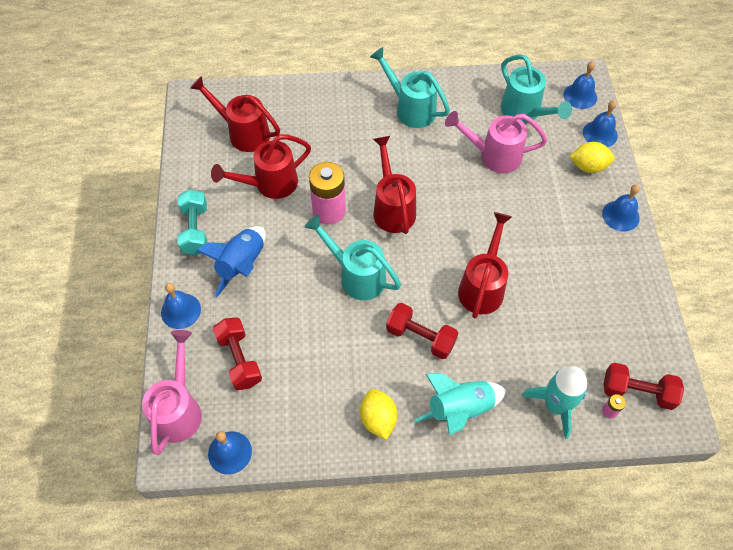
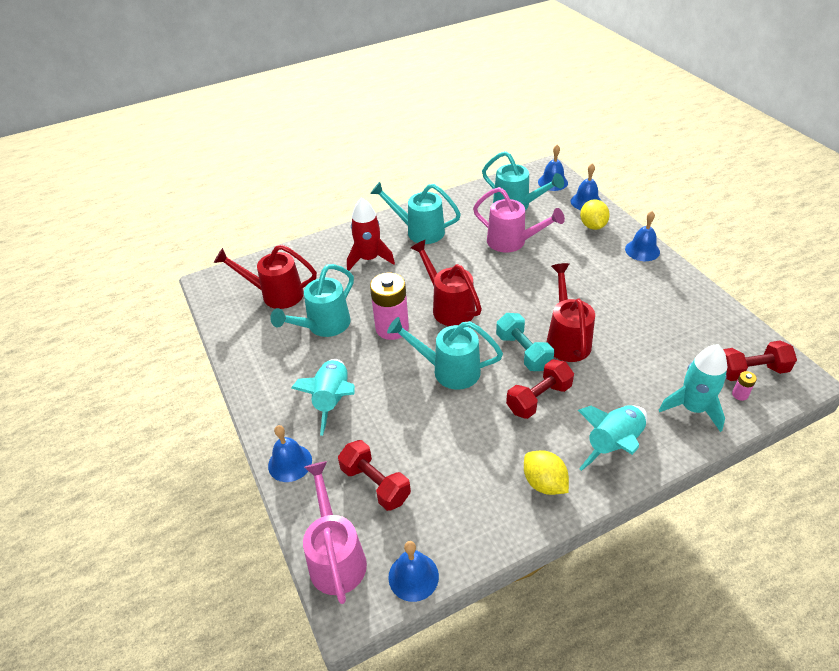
camera: 20 degrees left, 15 degrees down
turquoise dumbbell [178,189,207,255] -> turquoise dumbbell moved to [496,313,554,371]
blue rocket [196,226,266,297] -> turquoise rocket [291,359,355,436]
red watering can [211,134,311,199] -> turquoise watering can [270,264,354,337]
red dumbbell [386,303,458,359] -> red dumbbell turned 45 degrees counterclockwise [506,359,574,419]
pink watering can [445,111,547,173] -> pink watering can turned 135 degrees counterclockwise [473,187,565,253]
yellow lemon [569,142,615,173] -> yellow lemon turned 75 degrees counterclockwise [580,200,610,230]
none -> red rocket [347,198,395,271]

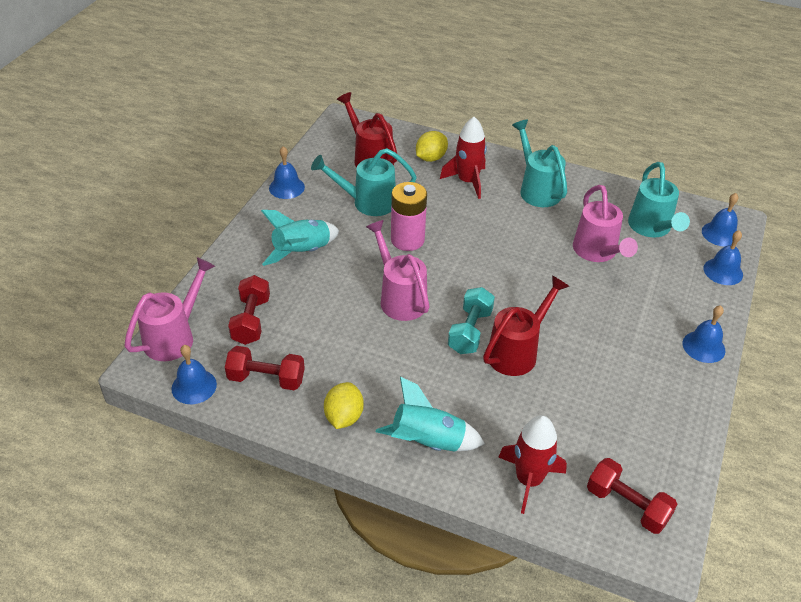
camera: 45 degrees right, 0 degrees up
blue bell [268,425,312,482] -> blue bell moved to [269,146,305,199]
turquoise watering can [387,317,503,390] -> pink watering can [366,220,430,321]
red watering can [411,240,482,326] -> none
red dumbbell [506,359,574,419] -> red dumbbell moved to [225,346,305,390]
yellow lemon [580,200,610,230] -> yellow lemon moved to [416,131,448,162]
turquoise rocket [659,344,727,432] -> red rocket [498,415,567,514]
pink battery [732,371,757,401] -> none

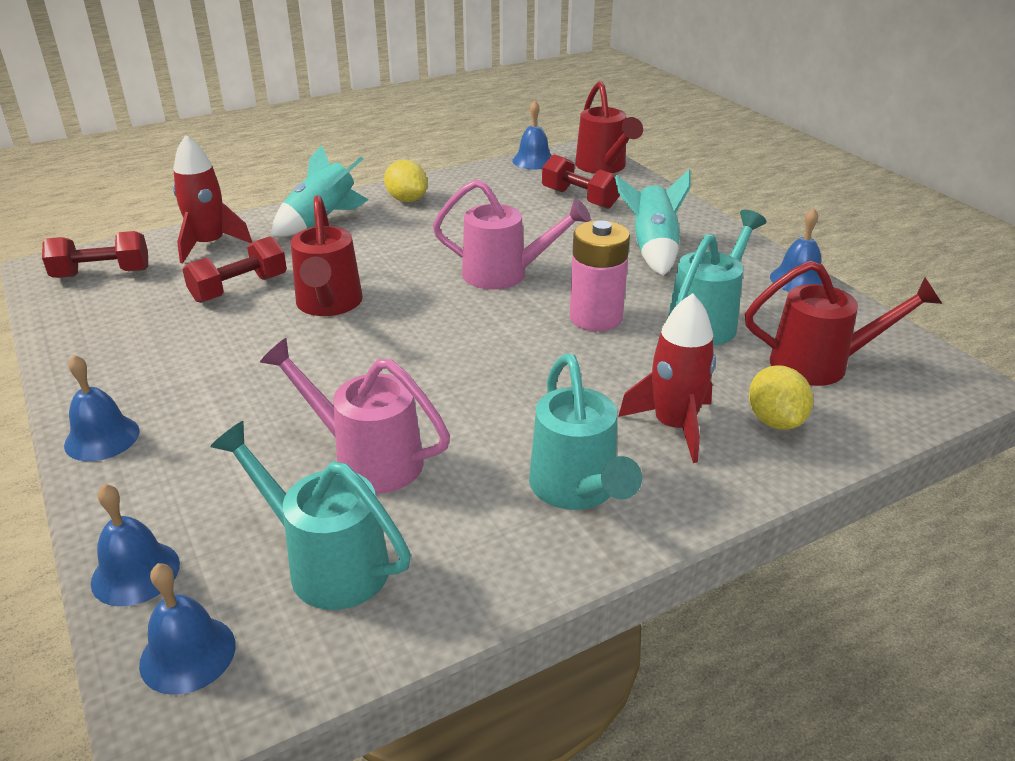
camera: 130 degrees right, 10 degrees down
pink watering can [124,257,215,361] -> red watering can [575,81,643,173]
red dumbbell [225,346,305,390] -> red dumbbell moved to [182,236,287,303]
turquoise dumbbell [448,287,495,354] -> none
turquoise watering can [512,119,567,207] -> turquoise watering can turned 60 degrees clockwise [529,354,642,510]

